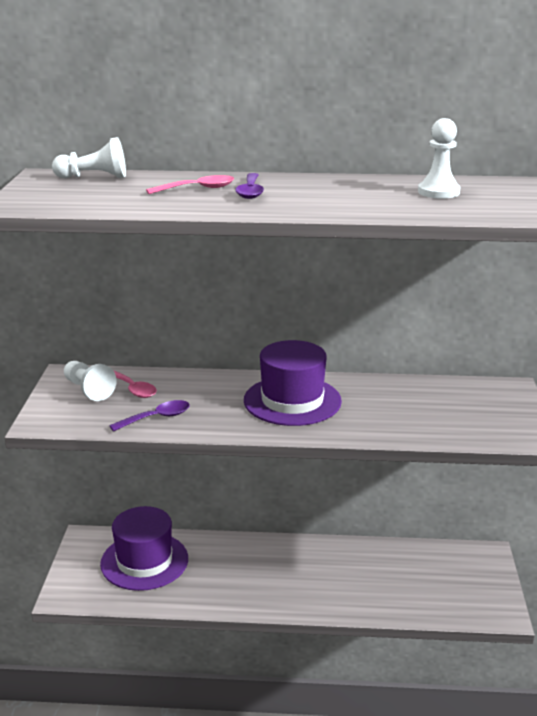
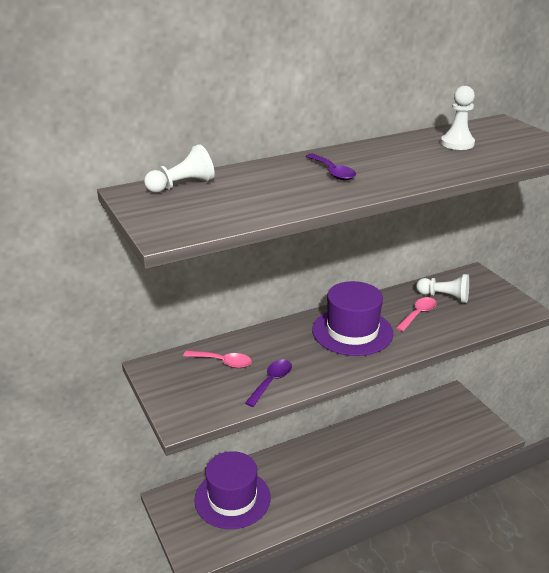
camera: 30 degrees left, 5 degrees up
white pawn [64,361,117,401] -> white pawn moved to [416,274,469,303]
pink spoon [146,175,234,194] -> pink spoon moved to [396,297,437,332]

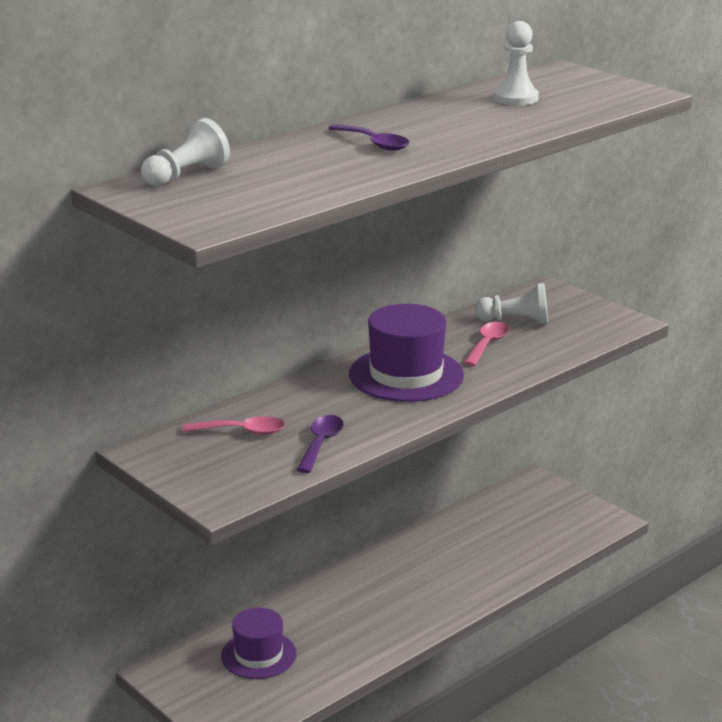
camera: 15 degrees left, 5 degrees down
purple hat [194,451,270,529] -> purple hat [221,608,296,679], size x0.66

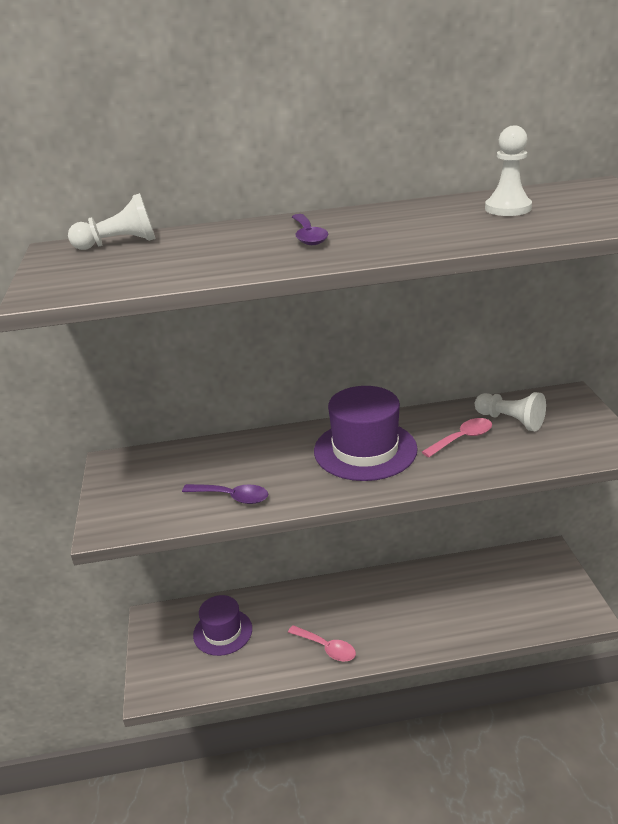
camera: 35 degrees right, 5 degrees up
pink spoon [183,416,285,435] -> pink spoon moved to [288,625,356,661]
purple spoon [297,415,344,473] -> purple spoon turned 60 degrees clockwise [182,484,268,504]

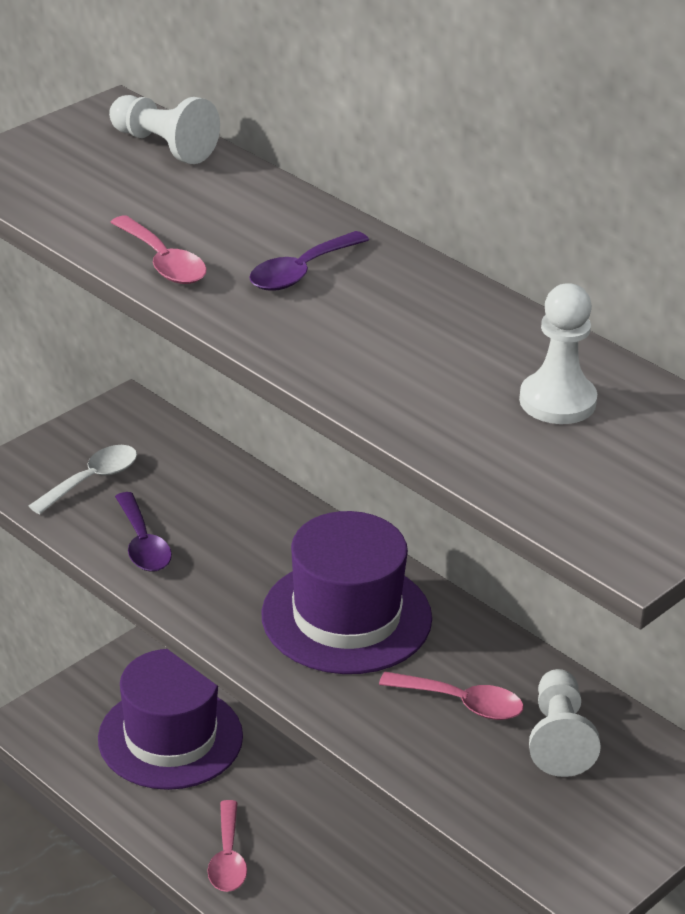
camera: 50 degrees right, 5 degrees up
purple hat [193,595,252,656] -> purple hat [98,649,243,790], size x1.52
none -> white spoon [29,445,137,515]
none -> pink spoon [110,215,207,284]

